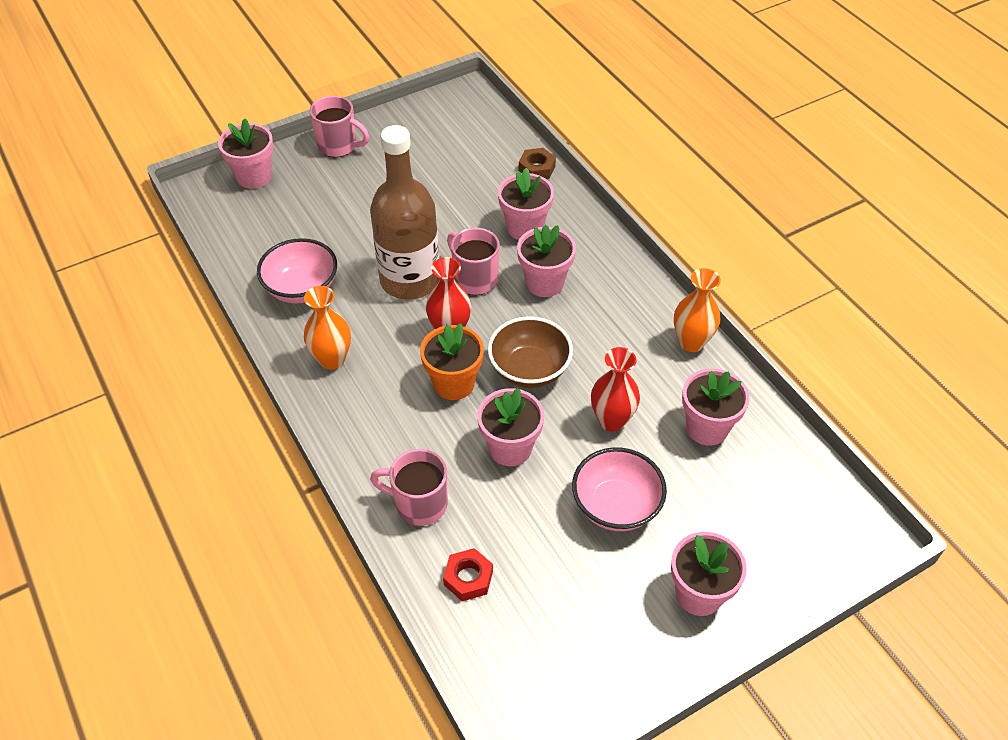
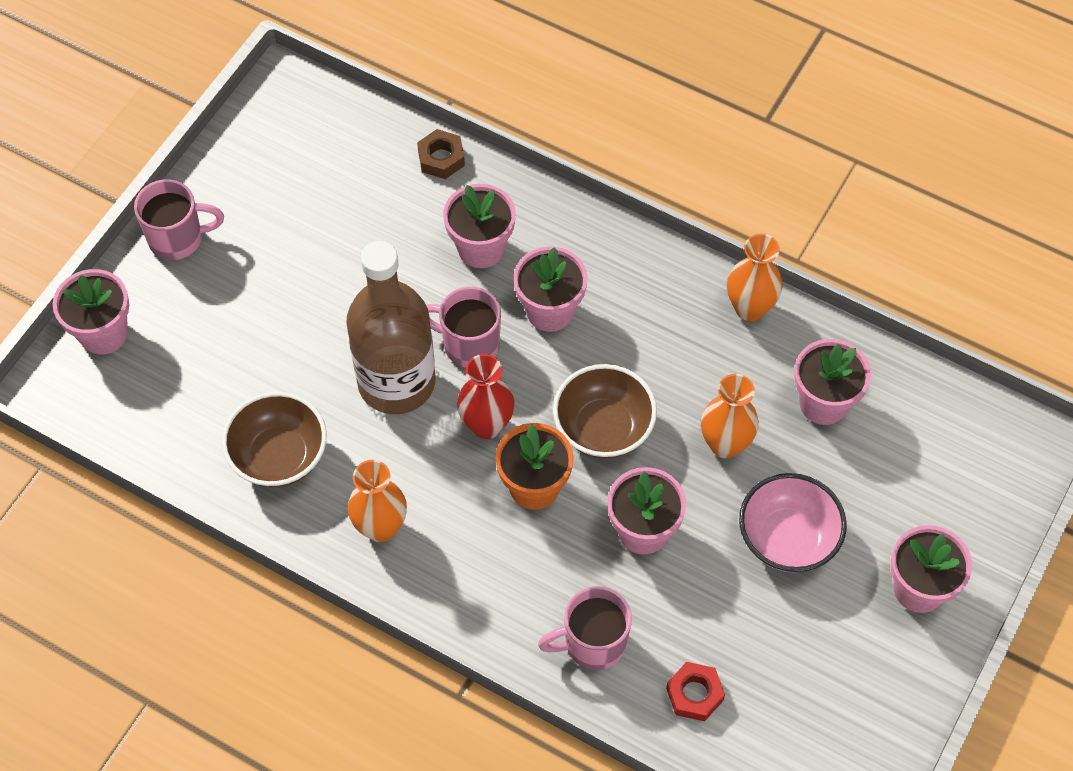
camera: 30 degrees left, 10 degrees up
pink bowl [257,238,337,303] -> brown bowl [222,392,327,487]
red vase [591,347,640,432] -> orange vase [701,374,759,458]

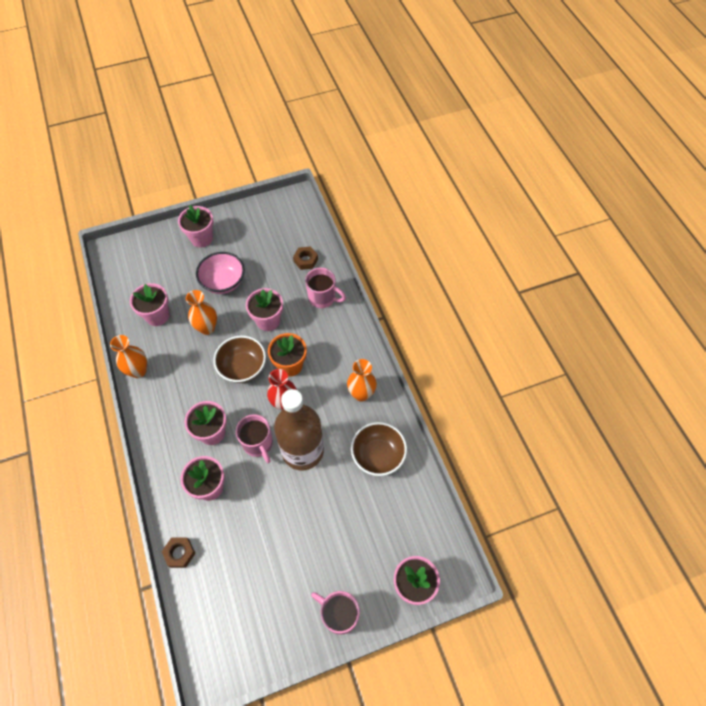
camera: 140 degrees left, 0 degrees up
red nut [666,662,725,721] -> brown nut [293,246,318,270]

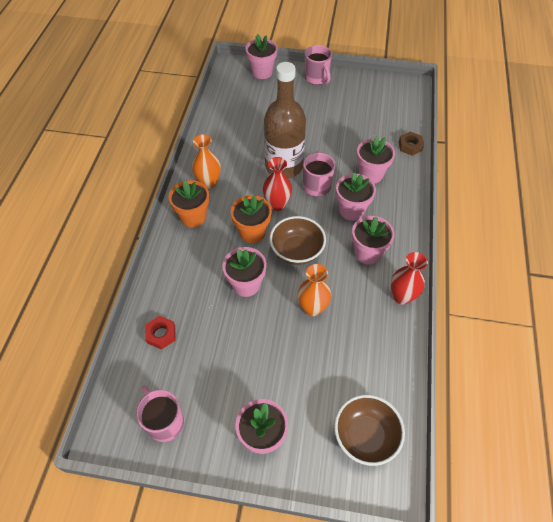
camera: 150 degrees left, 5 degrees down
orange vase [110,335,147,378] -> red vase [391,252,428,305]
pink flower pot [130,283,169,326] -> pink flower pot moved to [352,216,395,265]
pink bowl [196,252,245,294] -> none
brown nut [293,246,318,270] -> red nut [145,316,176,349]
pink mug [305,268,346,308] -> pink mug moved to [136,385,184,442]
brown bowl [351,422,407,476] -> brown bowl moved to [334,395,405,466]
none -> orange flower pot [169,180,209,228]

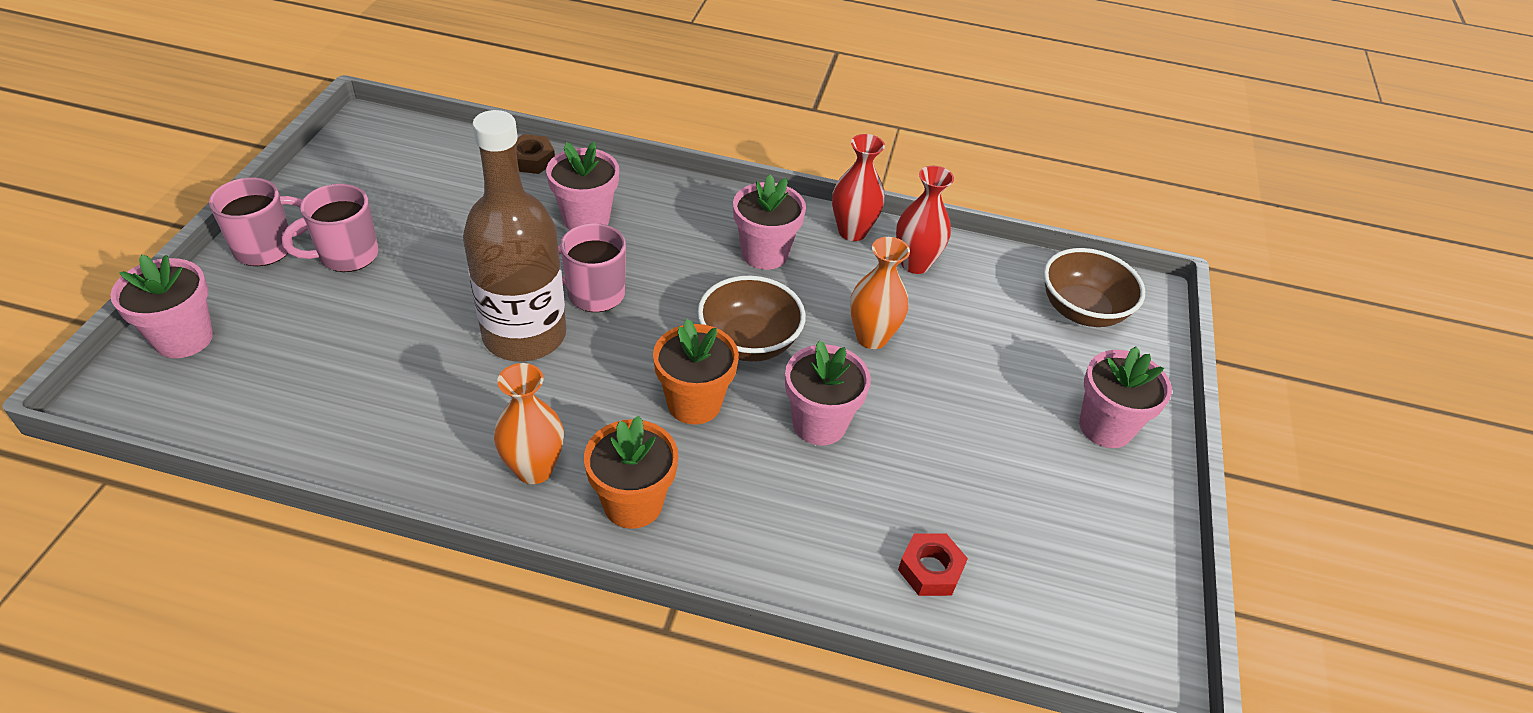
camera: 90 degrees left, 10 degrees down
pink mug [136,385,184,442] -> pink mug moved to [282,184,379,272]
red vase [263,157,292,211] -> red vase moved to [896,166,954,274]
pink flower pot [336,172,376,221] -> none

